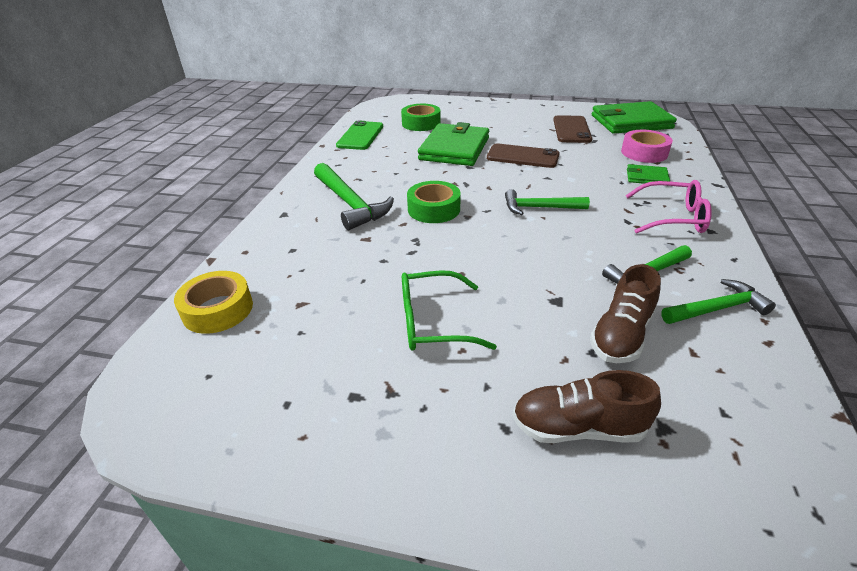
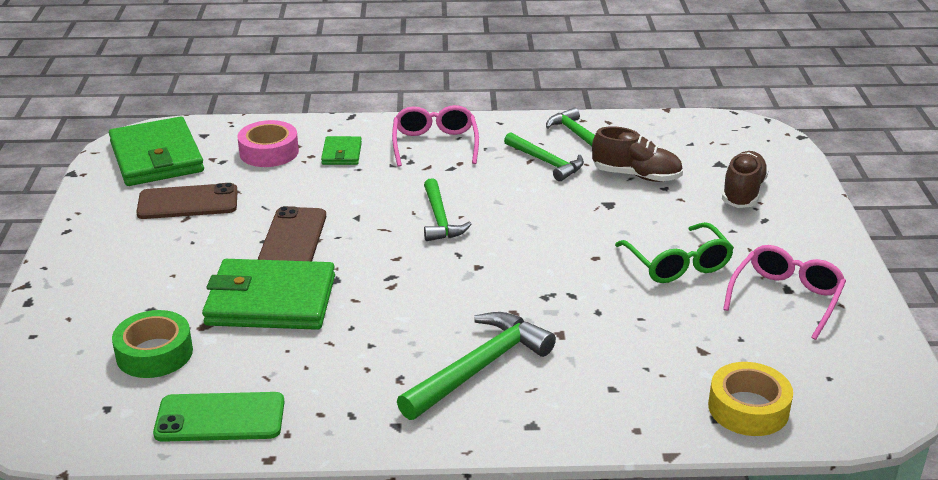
camera: 105 degrees left, 5 degrees down
green tape [407,181,461,223] -> none
brown shoe [512,370,661,443] -> brown shoe turned 150 degrees counterclockwise [722,151,769,208]
none -> pink glasses [723,245,846,340]

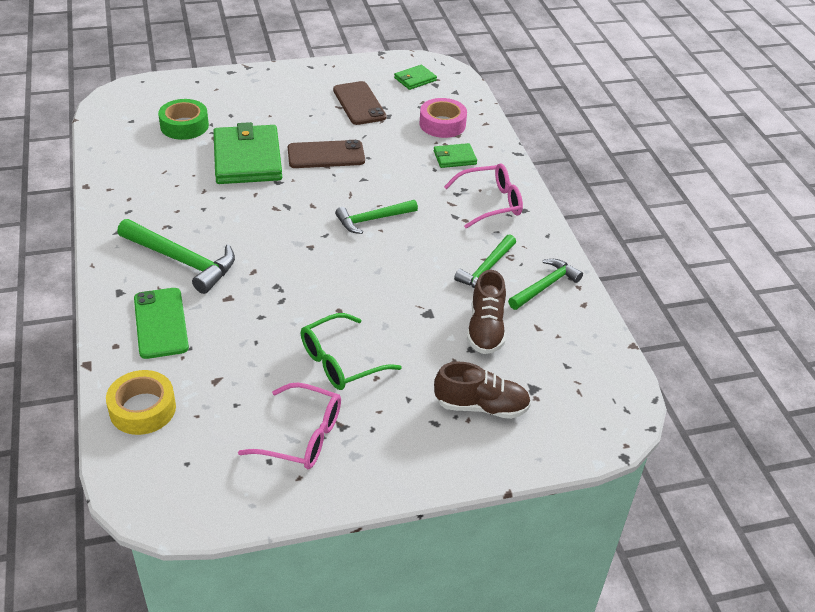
camera: 75 degrees right, 10 degrees up
green wallet [109,117,204,186] -> green wallet [394,65,437,90], size x0.48
green phone [153,392,285,442] -> green phone moved to [134,288,189,359]

